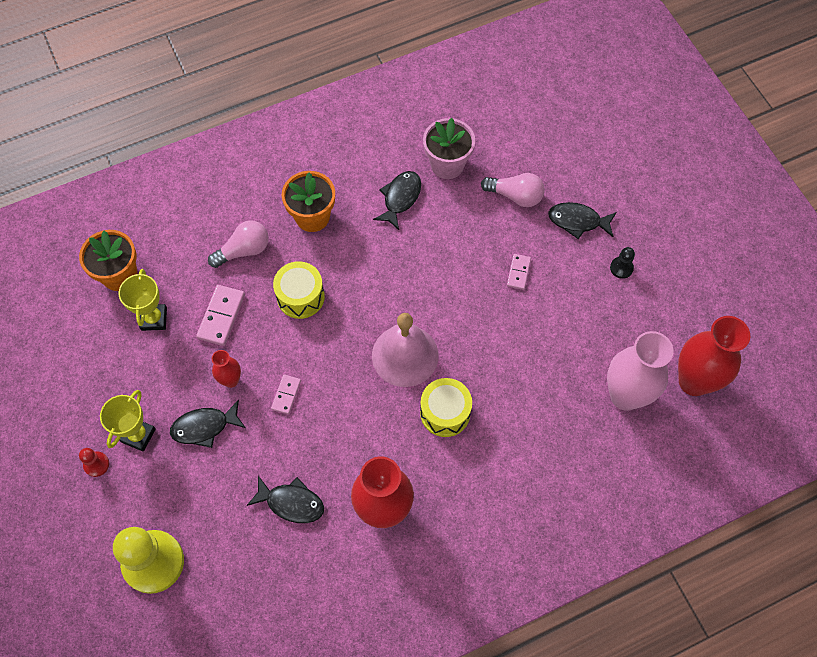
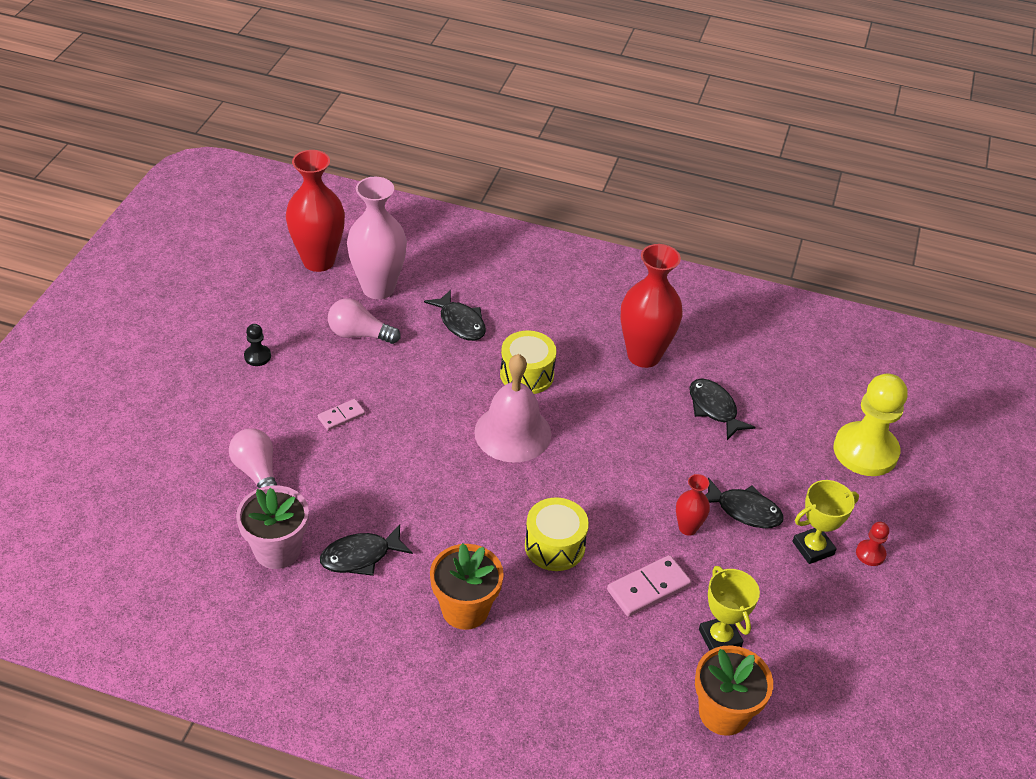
camera: 140 degrees left, 20 degrees down
yellow trophy [119,269,167,331] -> yellow trophy turned 60 degrees counterclockwise [699,566,760,650]
pink light bulb [208,220,269,268] -> pink light bulb moved to [328,298,401,344]
pink domino [271,374,301,414] -> none
black fish [548,202,617,239] -> black fish moved to [424,289,486,341]

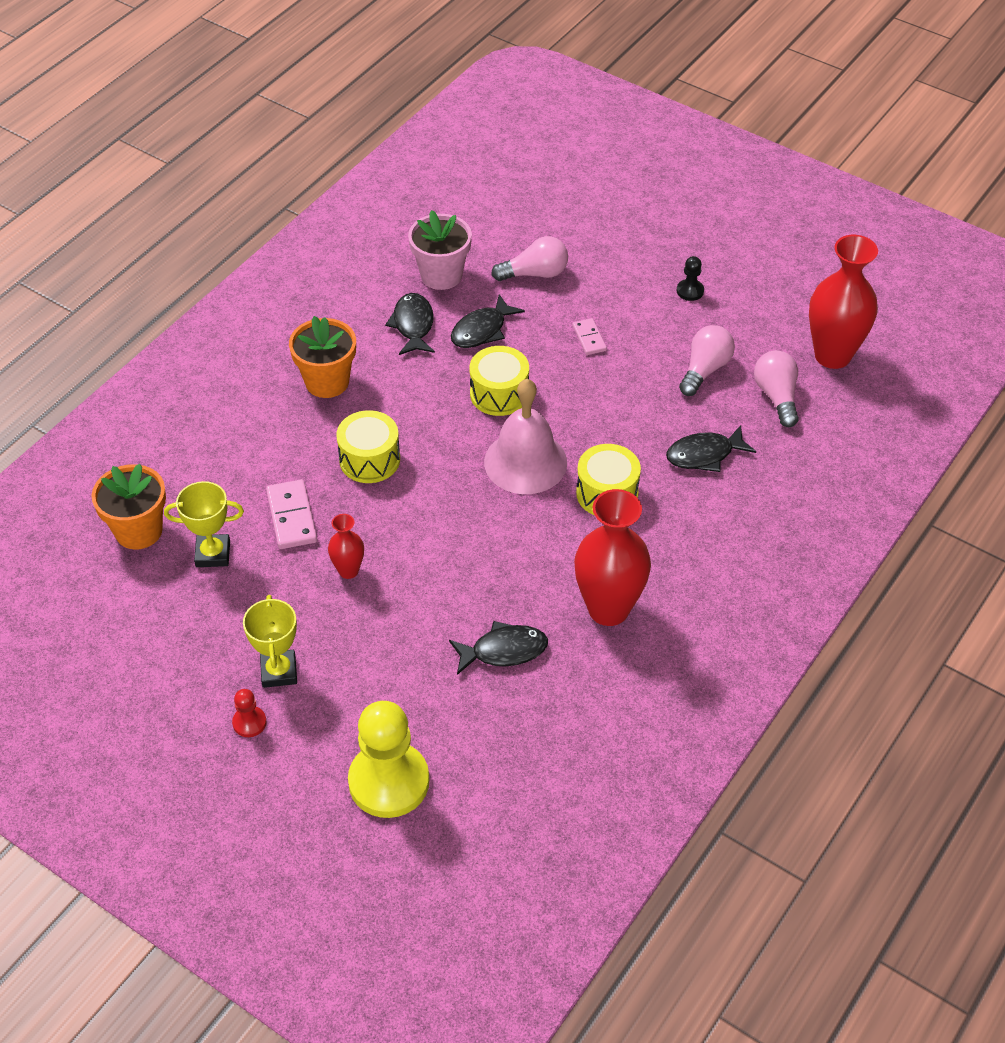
camera: 110 degrees right, 5 degrees up
pink vase [347,177,407,299] -> pink light bulb [754,350,799,427]
black fish [705,478,784,528] -> black fish moved to [451,294,525,348]
none -> yellow drum [470,346,529,416]

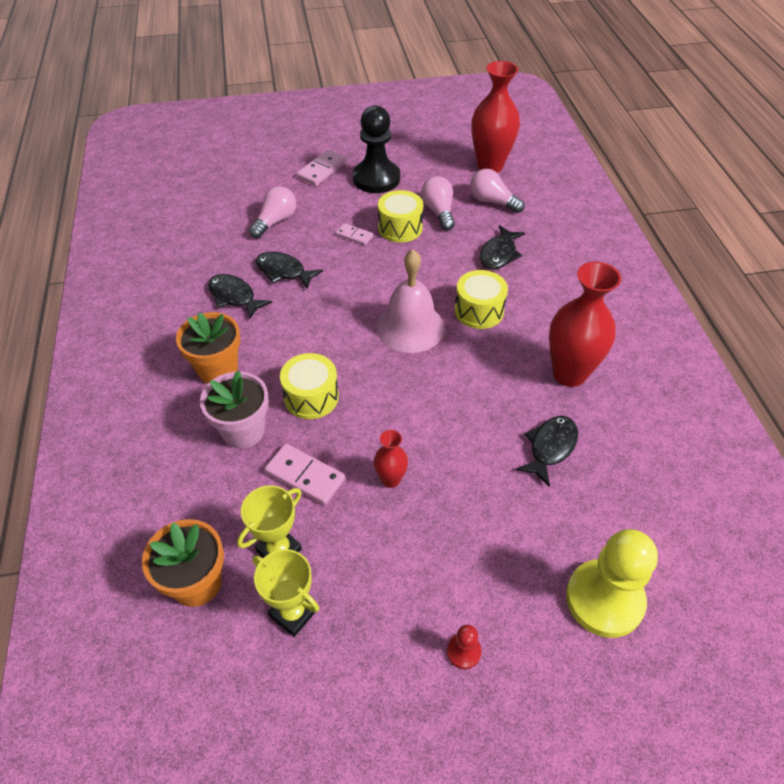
camera: 45 degrees left, 0 degrees up
yellow trophy [243,595,297,688] -> yellow trophy moved to [252,549,319,637]
pink flower pot [408,210,472,290] -> pink flower pot moved to [200,371,269,449]
black fish [451,294,525,348] -> black fish turned 120 degrees clockwise [256,252,323,289]
yellow drum [470,346,529,416] -> yellow drum moved to [378,190,423,243]
black pawn [677,256,704,301] -> black pawn [353,106,400,193], size x2.34
none -> pink domino [296,150,347,186]

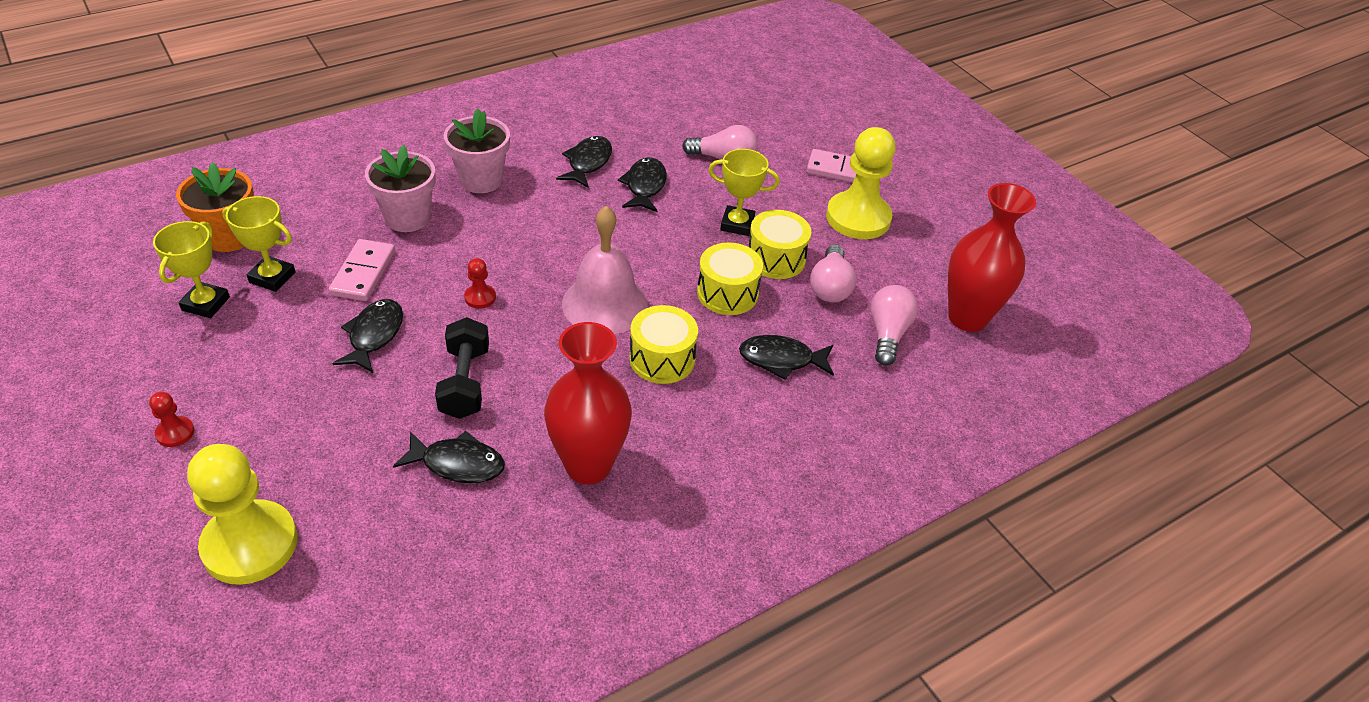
camera: 65 degrees right, 5 degrees down
orange flower pot [176,312,240,384] -> pink flower pot [443,109,510,193]
yellow drum [280,353,339,419] -> yellow drum moved to [697,242,763,315]
pink domino [336,223,373,245] -> yellow trophy [708,149,779,236]
black pawn [353,106,400,193] -> yellow pawn [826,127,896,239]
red vase [374,430,408,488] -> black fish [332,299,403,373]
pink light bulb [421,176,455,230] -> pink light bulb turned 135 degrees clockwise [810,245,856,302]
none -> black dumbbell [435,317,489,419]
none -> red pawn [464,258,496,309]

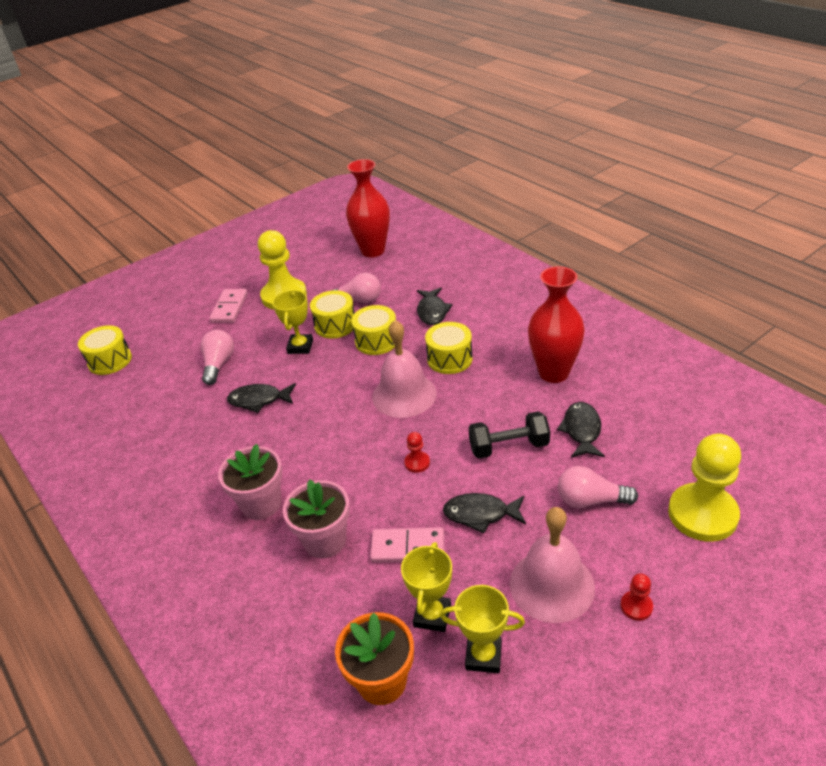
camera: 90 degrees left, 5 degrees down
black fish [556,136,612,188] -> none
pink light bulb [870,285,918,366] -> pink light bulb moved to [558,466,638,508]
none -> yellow drum [78,325,132,375]
none -> pink bell [510,507,595,623]

